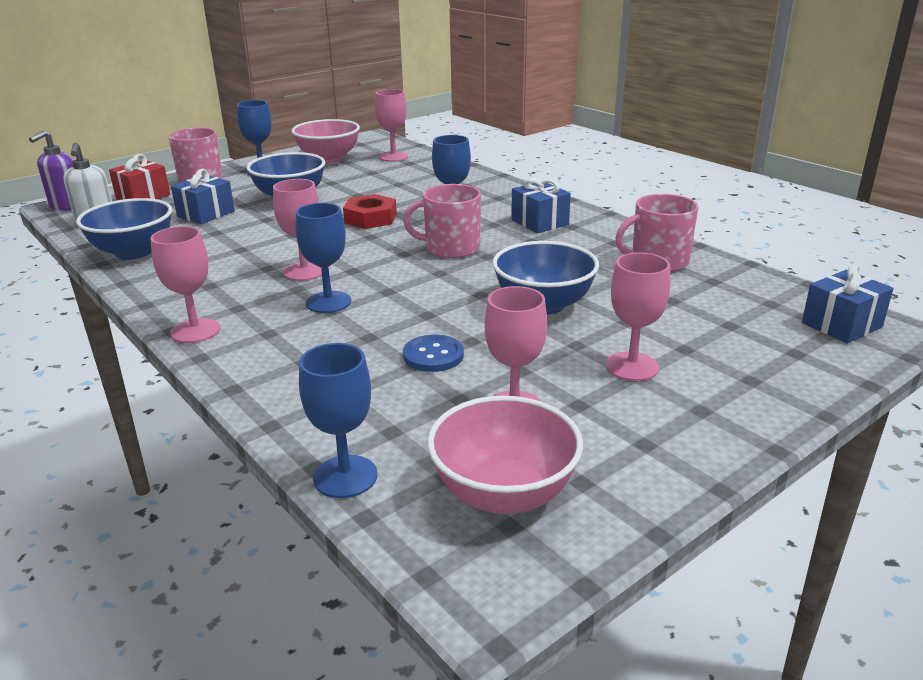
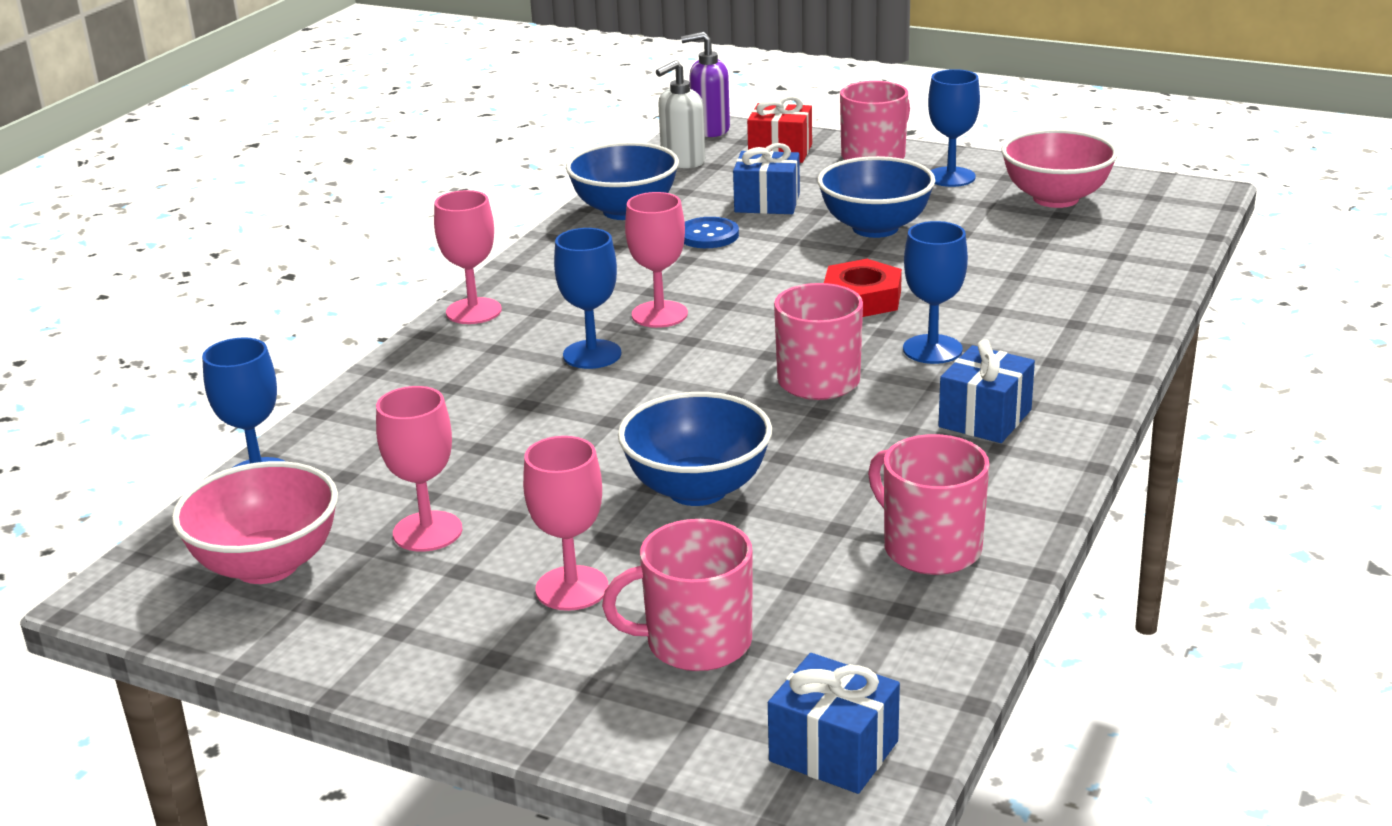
camera: 65 degrees right, 0 degrees up
pink goblet [375,89,408,162] -> none
blue button [403,335,464,372] -> blue button moved to [684,217,739,248]
none -> pink mug [602,519,753,671]

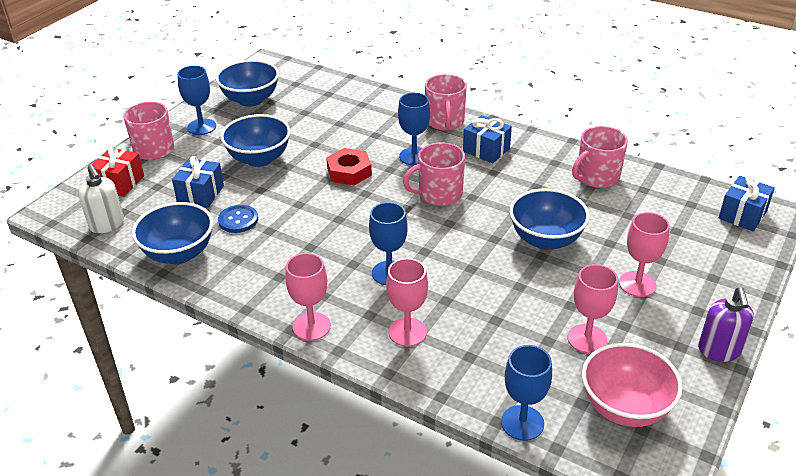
camera: 85 degrees left, 10 degrees up
pink mug [602,519,753,671] -> pink mug moved to [425,74,467,130]
pink goblet [625,192,688,328] -> pink goblet moved to [386,258,428,347]
purple soap dispenser [681,32,730,137] -> purple soap dispenser moved to [698,287,754,362]
pink bowl [1001,129,1118,208] -> blue bowl [216,60,279,107]

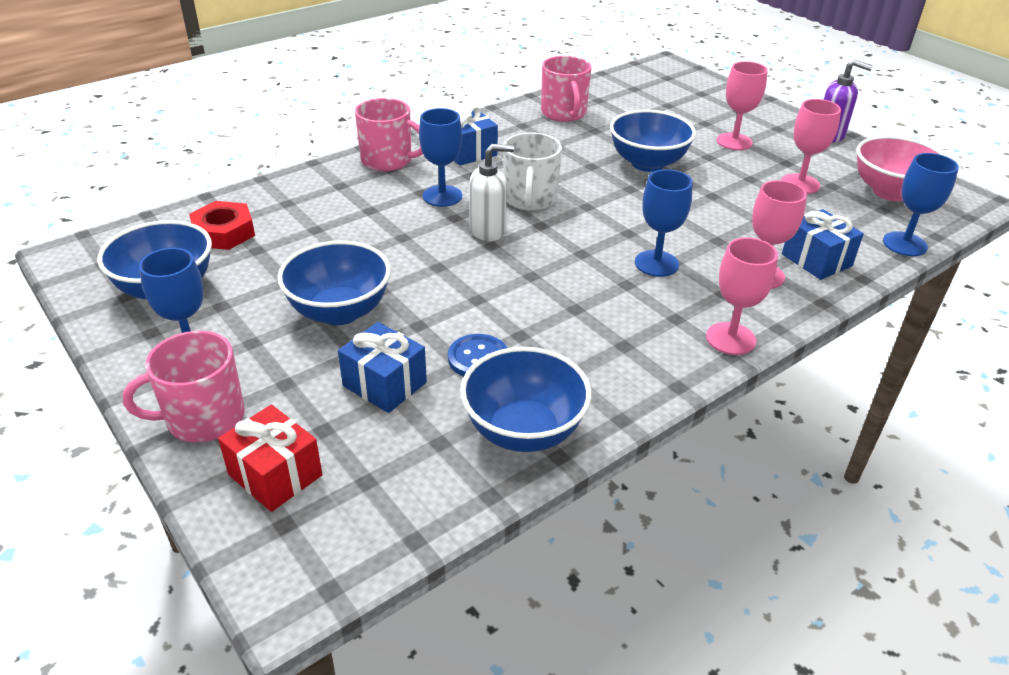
camera: 70 degrees left, 0 degrees up
white soap dispenser [78,164,124,233] -> white soap dispenser moved to [469,144,514,241]
red nut [326,148,372,185] -> red nut moved to [189,201,255,250]
pink mug [403,143,465,206] -> white mug [503,132,562,211]
blue gift [719,175,775,231] -> blue gift moved to [782,209,864,280]

